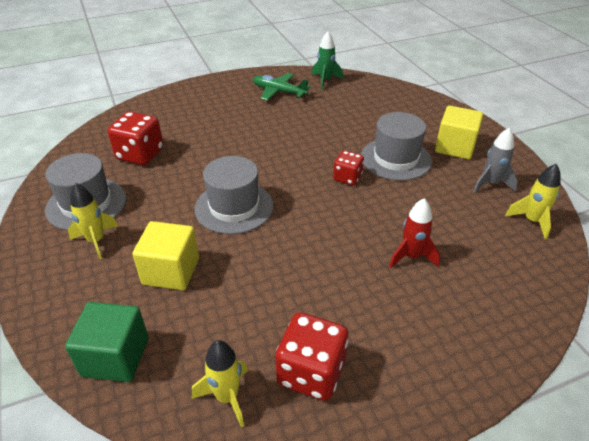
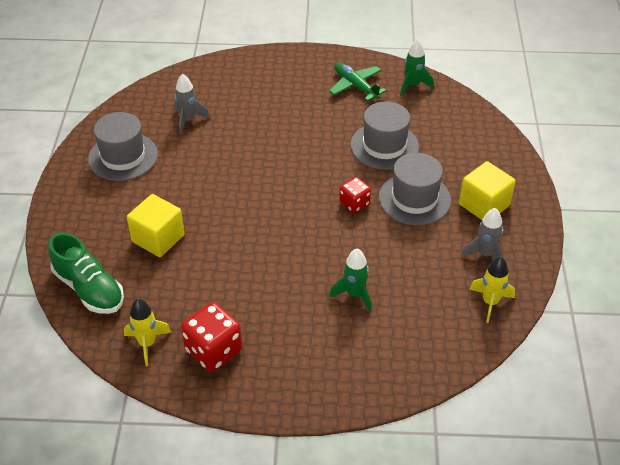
camera: 25 degrees right, 5 degrees up
green cube [65,302,148,382] -> green shoe [48,232,124,314]
yellow rocket [68,183,118,259] -> none
red dice [108,112,163,165] -> grey rocket [174,74,210,135]
grey hat [195,156,273,234] -> grey hat moved to [350,101,419,170]
red rocket [389,198,440,268] -> green rocket [329,249,372,311]

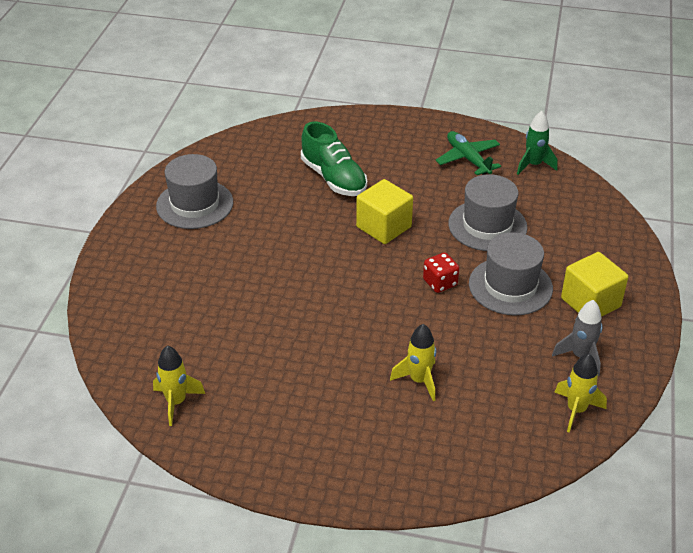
camera: 10 degrees right, 5 degrees down
green shoe [48,232,124,314] -> green shoe moved to [301,122,367,196]
yellow cube [127,194,185,257] -> yellow cube moved to [356,179,413,244]
grey rocket [174,74,210,135] -> none
red dice [181,302,243,372] -> none
green rocket [329,249,372,311] -> yellow rocket [390,324,436,401]

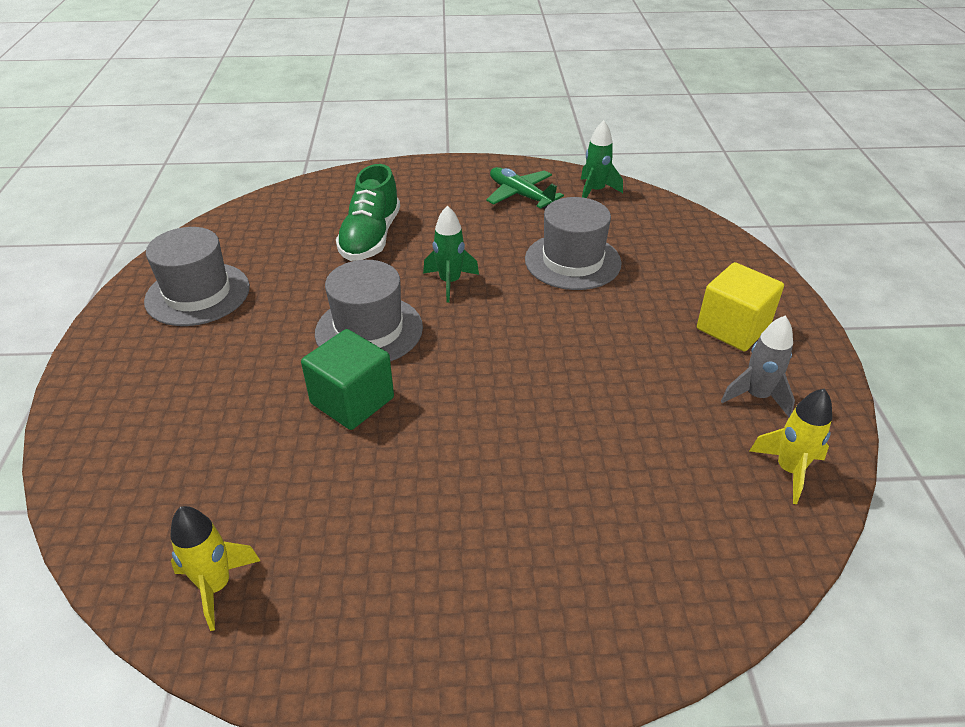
camera: 15 degrees left, 0 degrees up
green shoe [301,122,367,196] -> green shoe turned 60 degrees clockwise [336,164,400,261]
yellow cube [356,179,413,244] -> green rocket [423,205,479,303]
yellow rocket [390,324,436,401] -> none
red dice [423,252,459,293] -> none
grey hat [469,232,553,316] -> grey hat moved to [315,260,423,362]
none -> green cube [301,329,394,430]

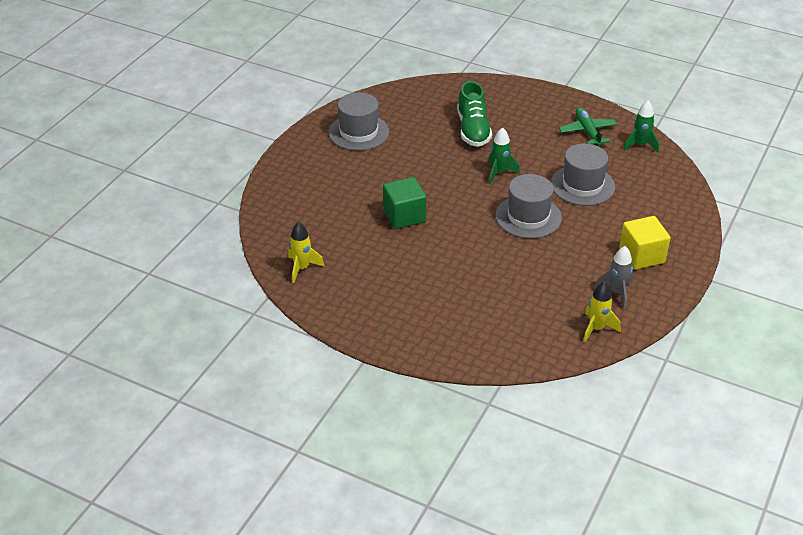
camera: 30 degrees right, 0 degrees up
grey hat [315,260,423,362] -> grey hat moved to [495,174,562,238]
green shoe [336,164,400,261] -> green shoe turned 45 degrees counterclockwise [457,81,492,147]

